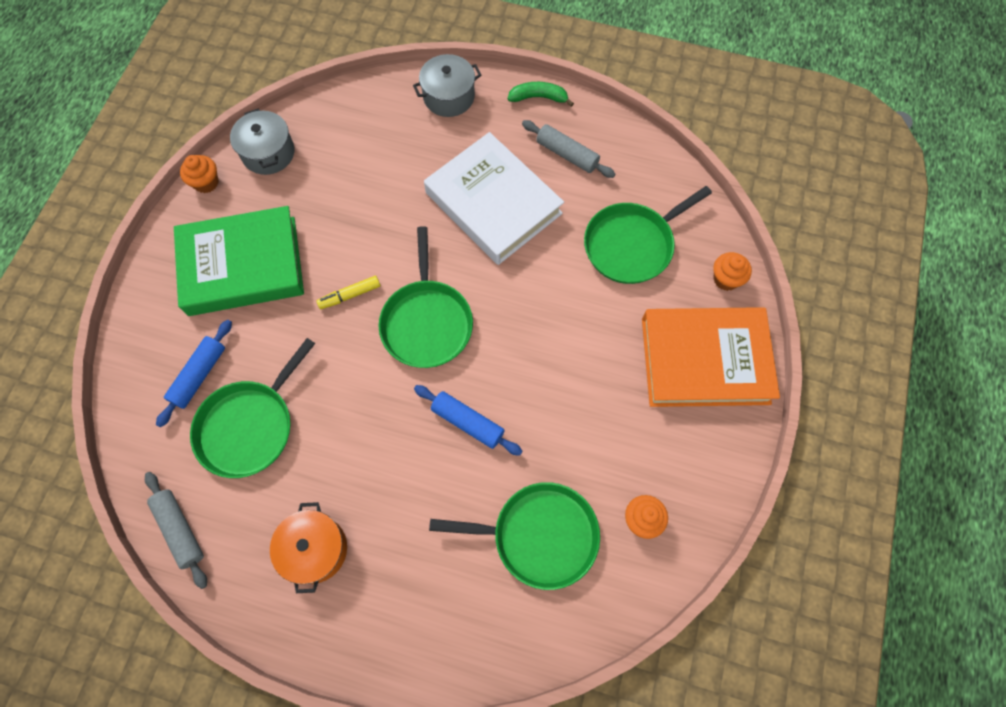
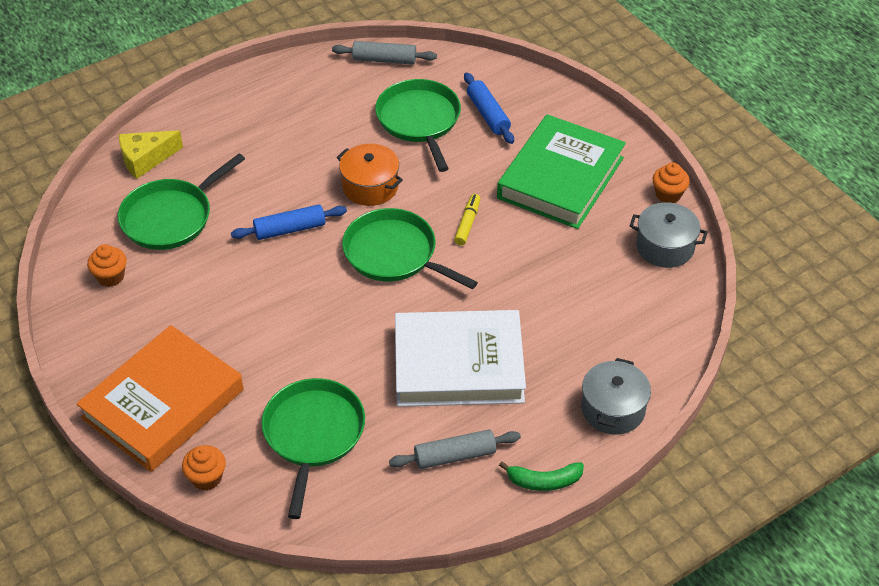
camera: 130 degrees right, 20 degrees down
orange pot [270,502,347,593] -> orange pot moved to [337,144,403,206]
green banana [508,82,574,107] -> green banana turned 45 degrees clockwise [499,461,584,491]
none -> yellow cheese [119,130,183,179]

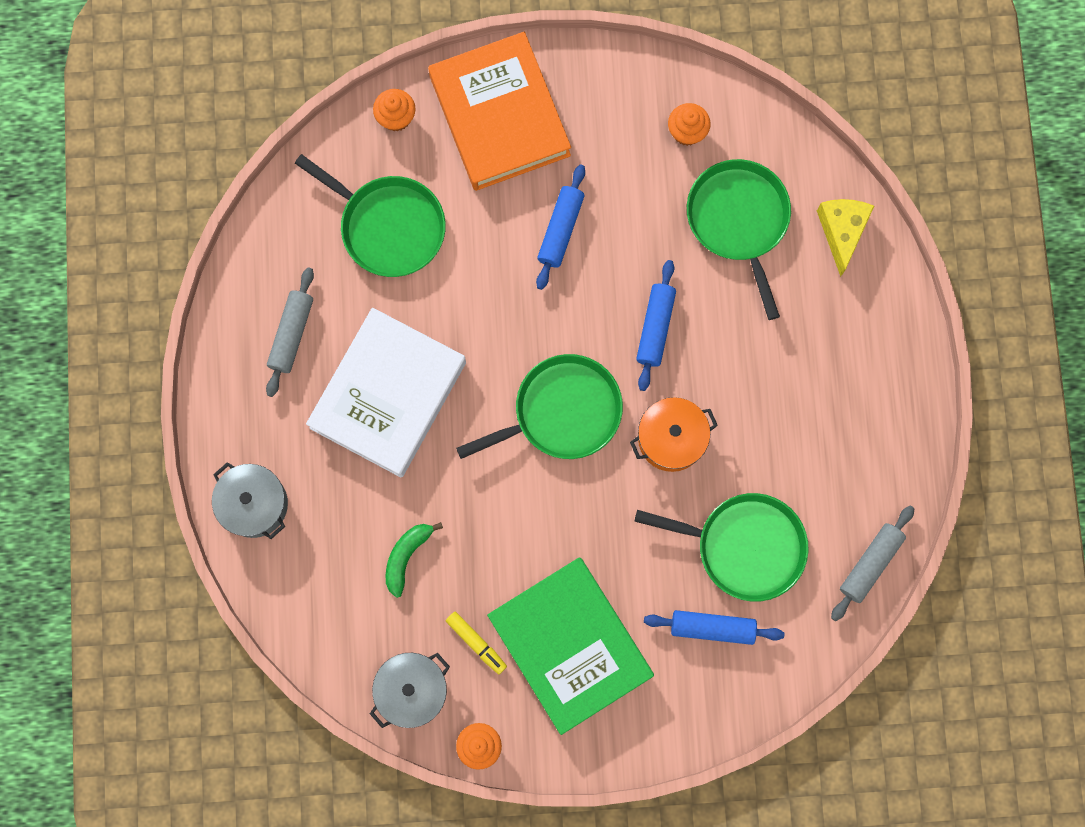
camera: 120 degrees right, 30 degrees up
yellow marker [454,194,481,245] -> yellow marker moved to [446,612,507,674]
green banana [499,461,584,491] -> green banana moved to [386,522,443,598]
none -> blue rolling pin [536,165,585,290]

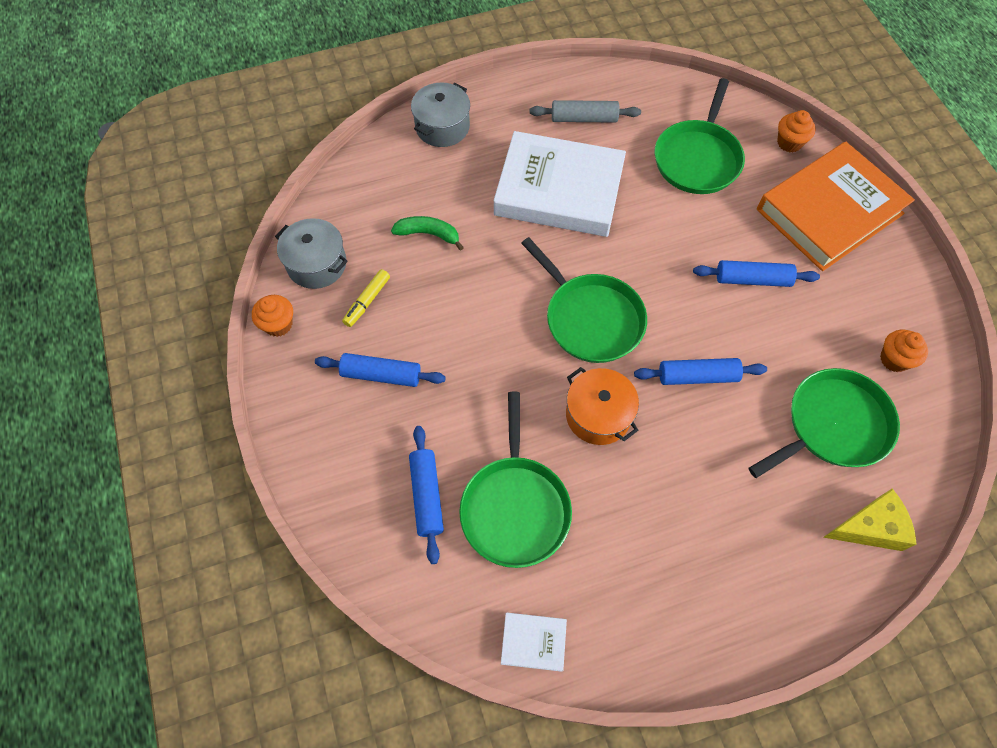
camera: 75 degrees right, 15 degrees down
green book [487,557,654,735] -> blue rolling pin [315,353,446,387]
grey rolling pin [831,506,914,621] -> white book [501,613,567,672]

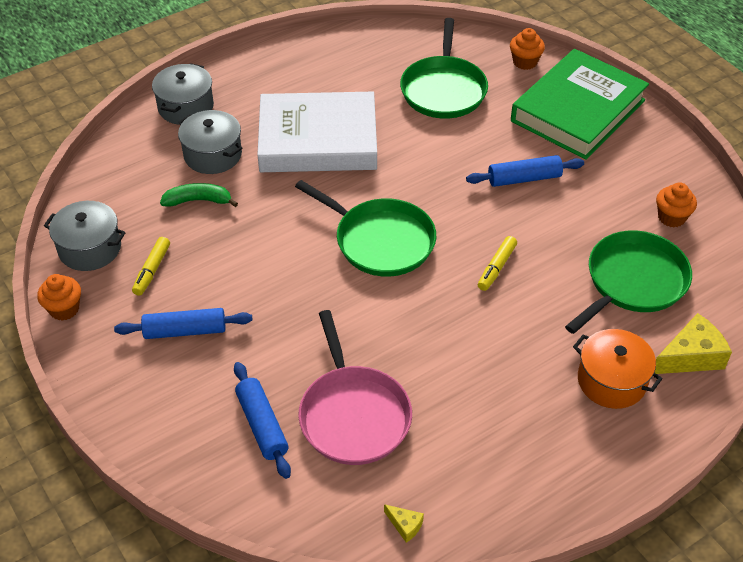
camera: 15 degrees left, 15 degrees down
green pan [459,392,572,568] -> pink pan [298,310,412,465]
white book [501,613,567,672] -> yellow cheese [384,504,424,543]
grey rolling pin [529,100,641,123] -> none
orange pot [566,367,639,445] -> orange pot moved to [573,329,662,409]
blue rolling pin [634,358,767,385] -> yellow marker [478,236,517,291]
orange book [757,142,915,271] -> green book [511,49,649,160]
none -> grey pot [178,110,243,174]

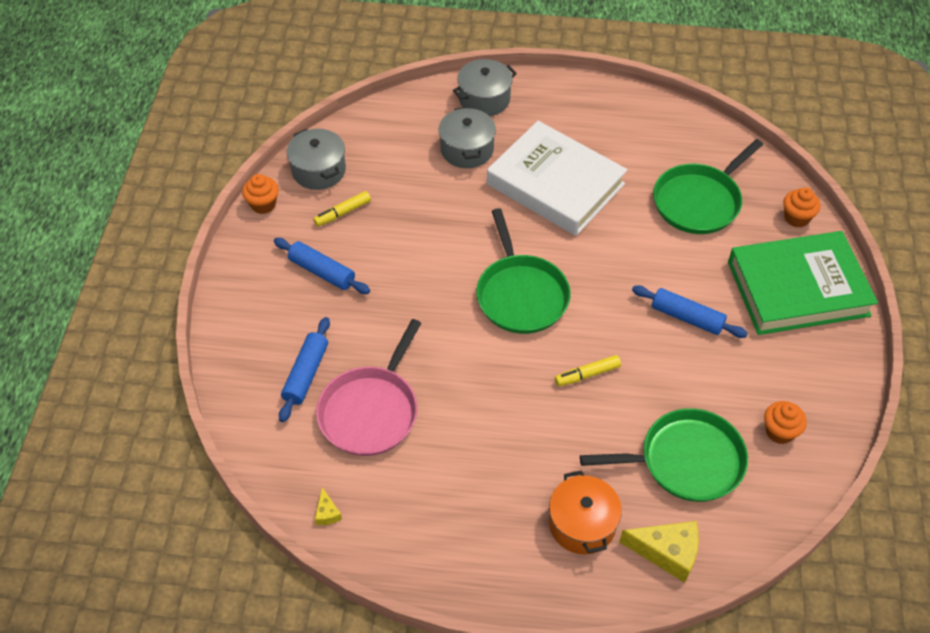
camera: 40 degrees right, 5 degrees up
green banana [160,183,238,207] -> none

